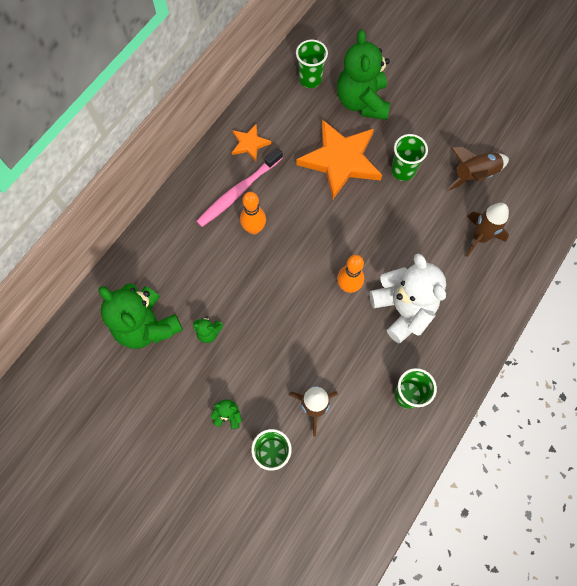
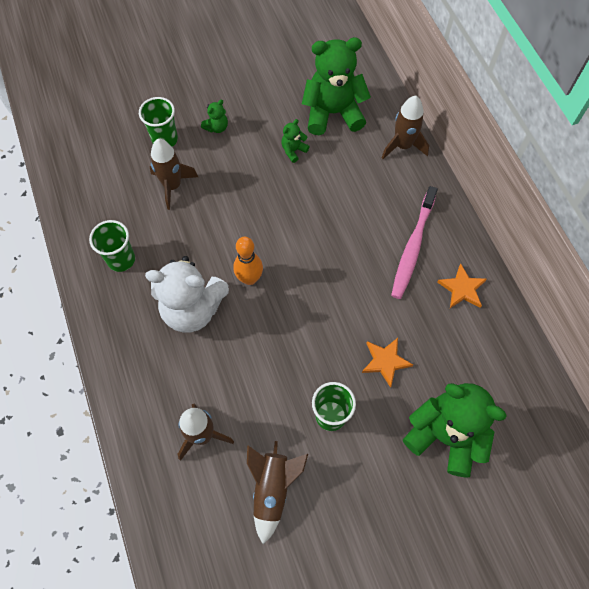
camera: 125 degrees right, 5 degrees down
pink toothbrush [196,148,283,227] -> pink toothbrush turned 150 degrees counterclockwise [391,186,438,299]
orange bowling pin [240,192,266,234] -> none
green cup [296,40,328,88] -> none
orange star [296,119,382,199] -> orange star [362,338,413,388], size x0.48
none -> brown rocket [382,96,429,159]

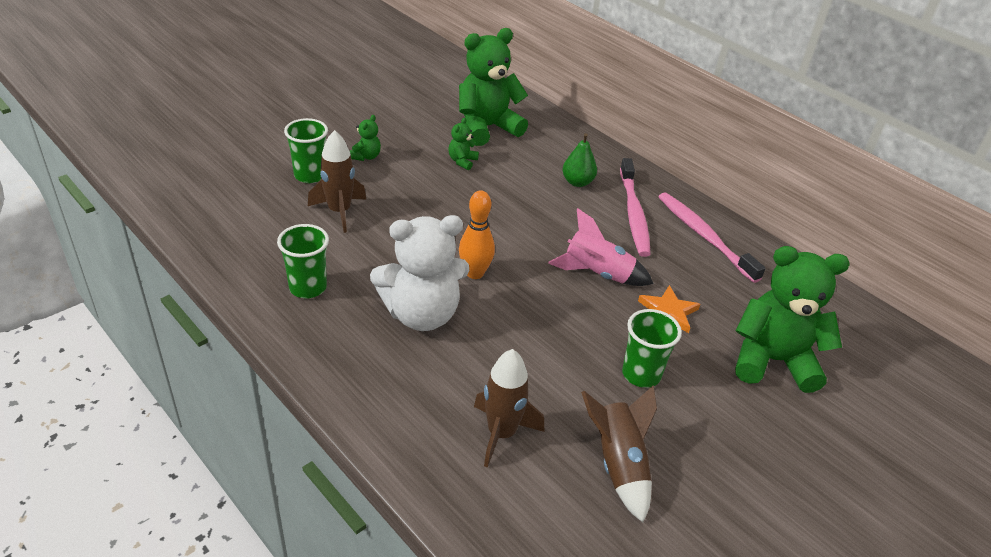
camera: 25 degrees left, 25 degrees down
brown rocket [382,96,429,159] -> none
orange star [437,264,487,308] -> pink toothbrush [658,192,766,283]
none -> pink rocket [548,208,654,286]
none -> green pear [562,133,597,187]

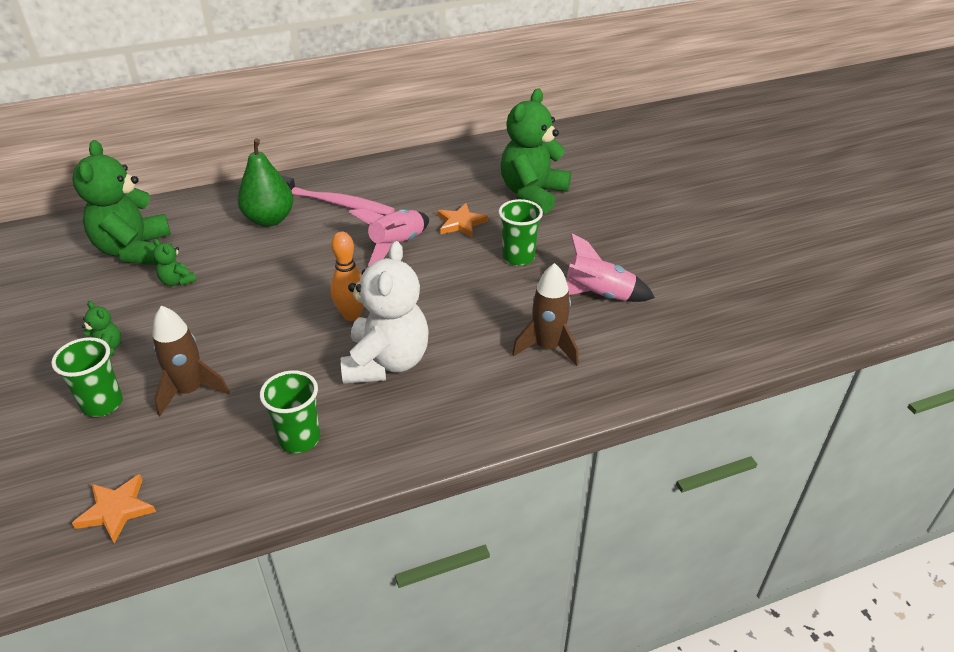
camera: 65 degrees left, 0 degrees up
green pear [562,133,597,187] -> green pear [238,138,293,227], size x1.56
brown rocket [581,385,657,522] -> pink rocket [566,233,655,302]
pink toothbrush [658,192,766,283] -> none
none -> orange star [72,474,156,543]

